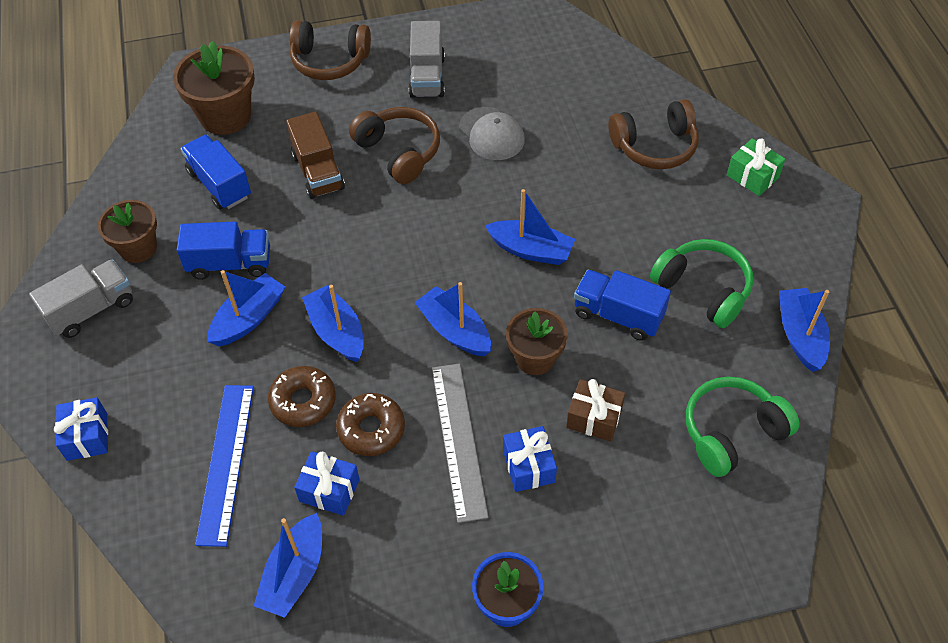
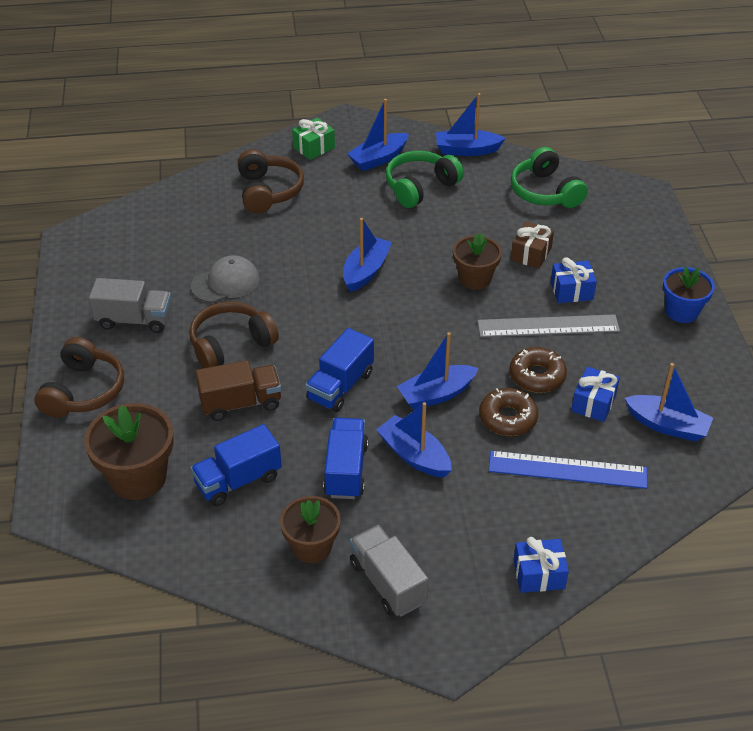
camera: 85 degrees left, 10 degrees down
blue boat [414,282,491,356] -> blue boat moved to [347,99,409,171]
blue truck [574,270,671,341] -> blue truck moved to [305,328,374,412]

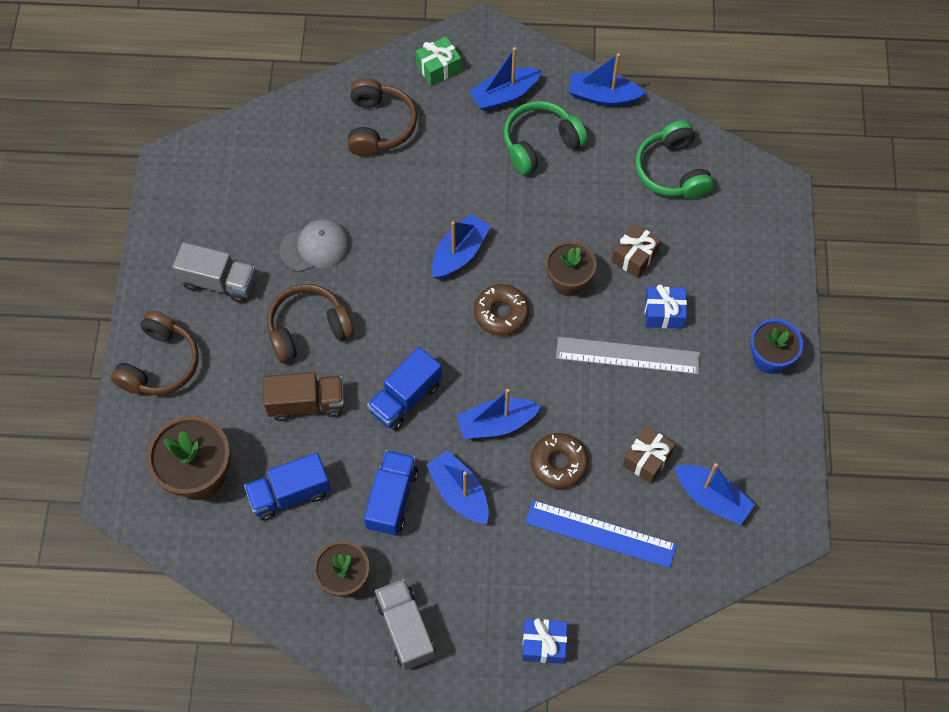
camera: 10 degrees right, 20 degrees up
brown donut [509,347,567,393] -> brown donut moved to [474,284,529,336]
blue gift [571,367,620,422] -> brown gift [623,426,675,484]

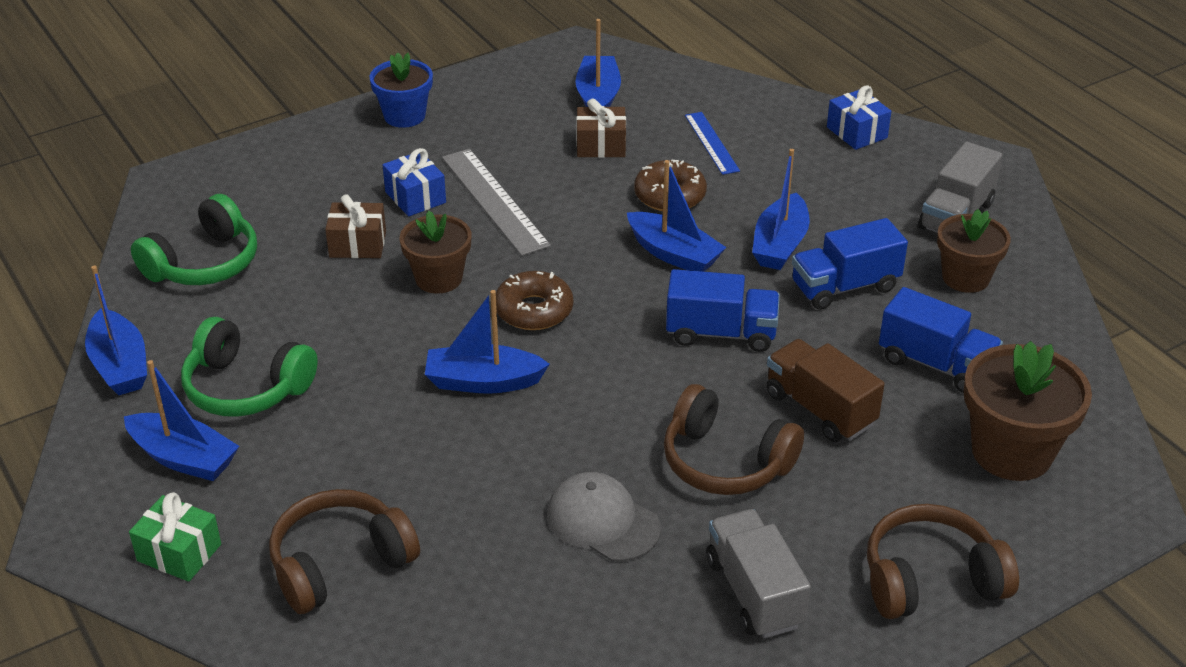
camera: 125 degrees left, 25 degrees down
blue ruler [525,500,677,568] -> blue ruler [685,112,740,175], size x0.61

